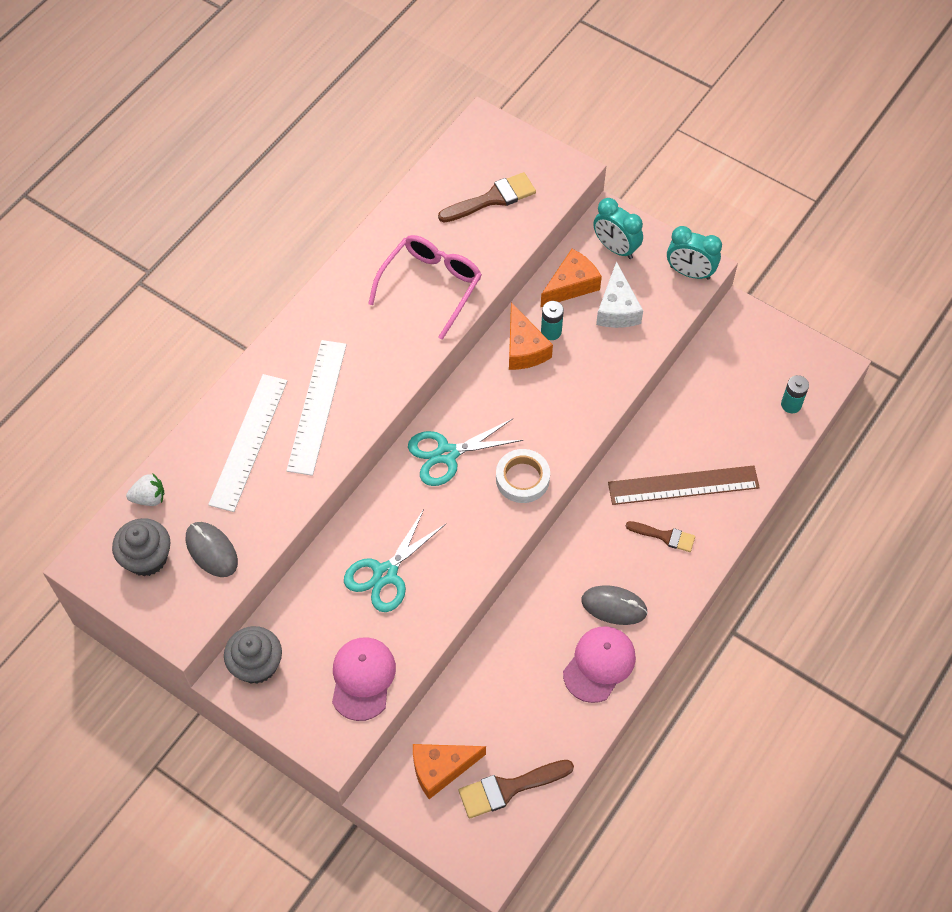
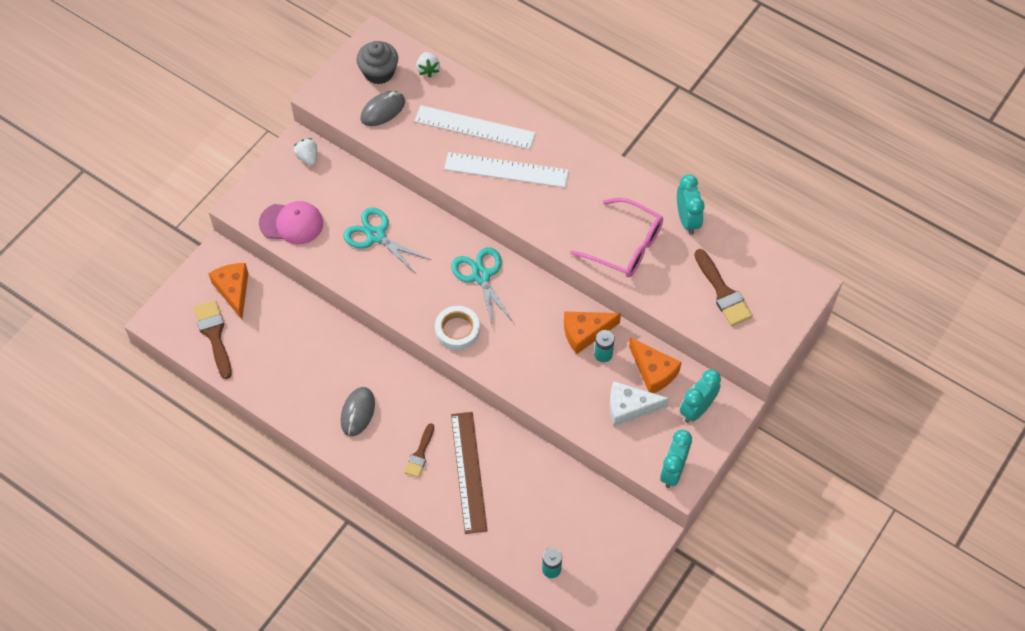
camera: 90 degrees right, 0 degrees up
grey cupcake [224,626,282,684] -> white strawberry [294,138,317,166]
pink cap [563,626,636,703] -> none
none -> turquoise clock [677,175,705,235]

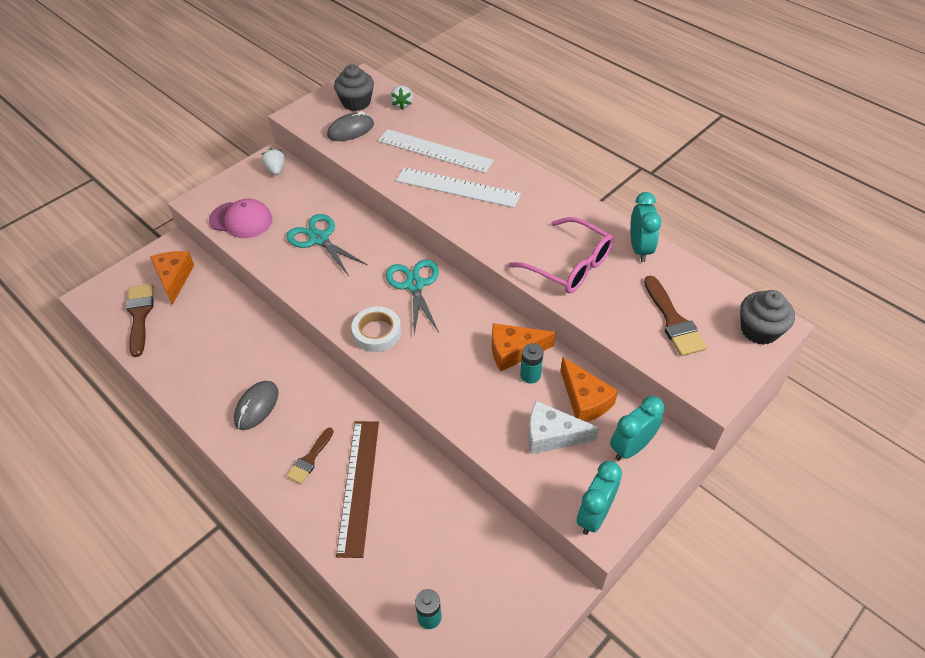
camera: 10 degrees right, 10 degrees down
none -> grey cupcake [740,290,795,345]

